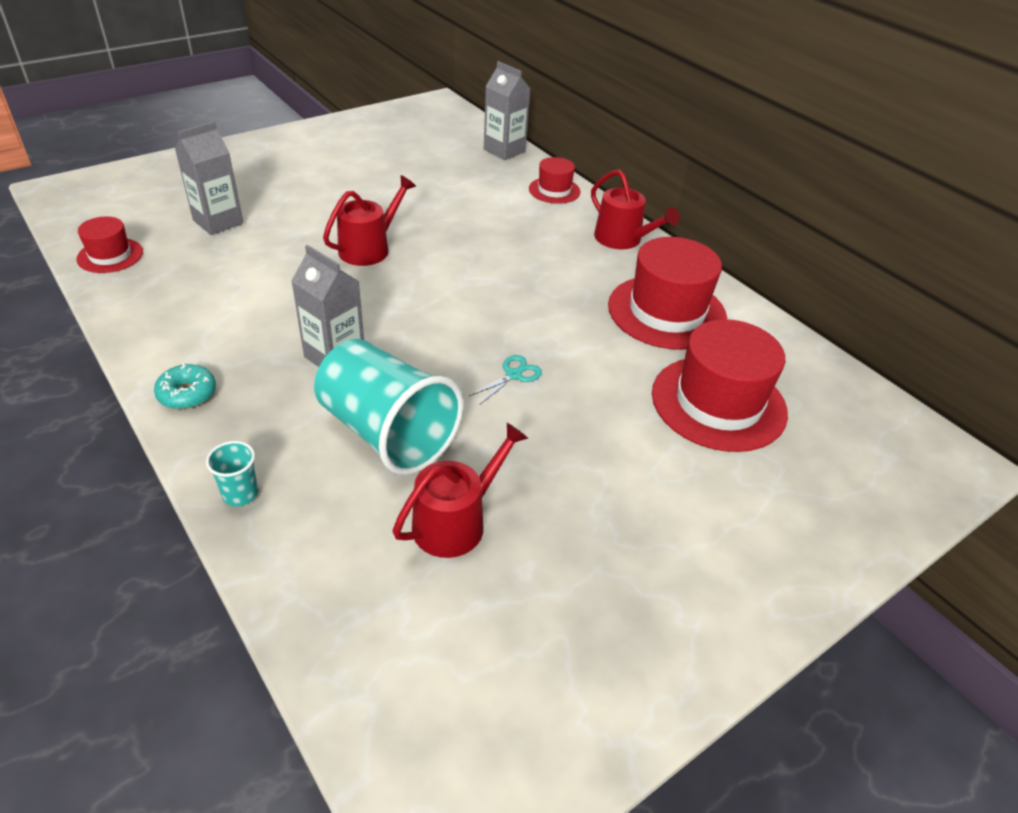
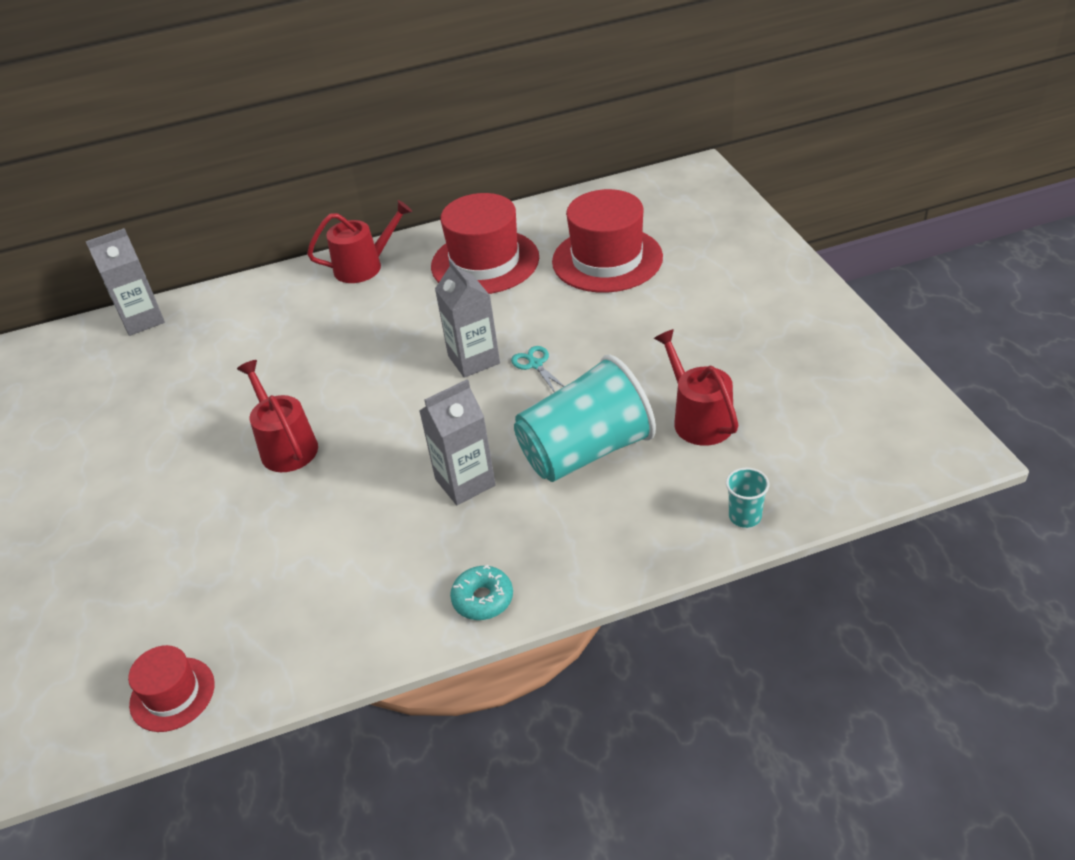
camera: 65 degrees left, 0 degrees up
grey carton [175,122,243,235] -> grey carton moved to [435,259,500,378]
turquoise cup [206,441,258,506] -> turquoise cup moved to [726,467,769,528]
red hat [529,157,580,204] -> none

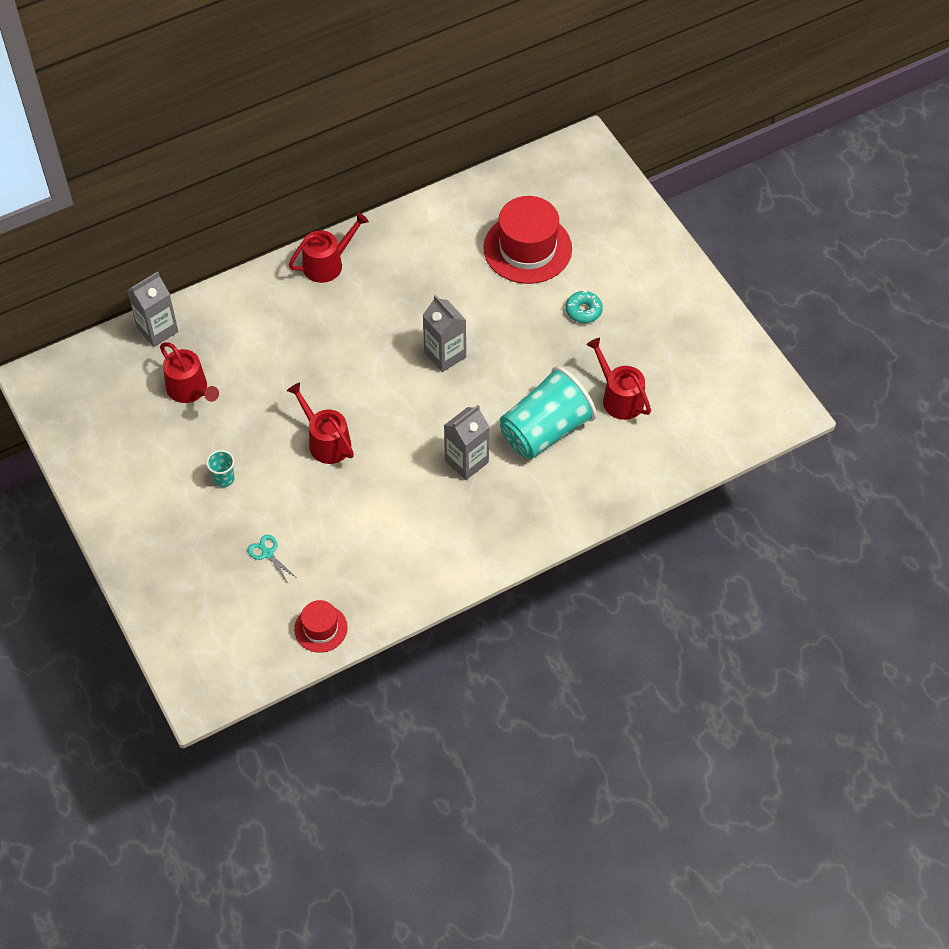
camera: 15 degrees left, 15 degrees up
red hat [431,193,539,294] -> none
turquoise donut [450,565,513,620] -> turquoise donut moved to [566,291,603,323]
turquoise scissors [511,346,565,393] -> turquoise scissors moved to [248,535,297,583]
turquoise cup [726,467,769,528] -> turquoise cup moved to [206,450,235,487]
none -> red watering can [160,342,219,403]

